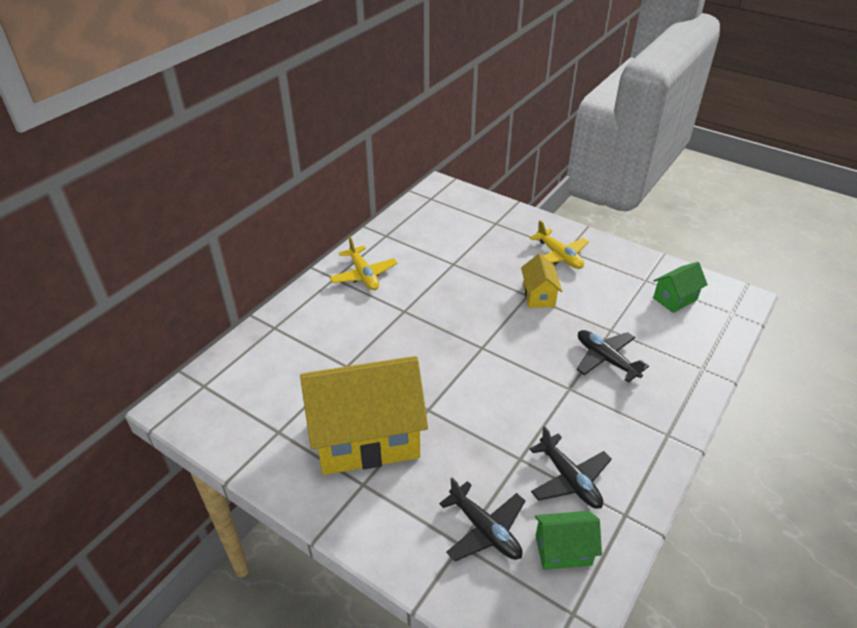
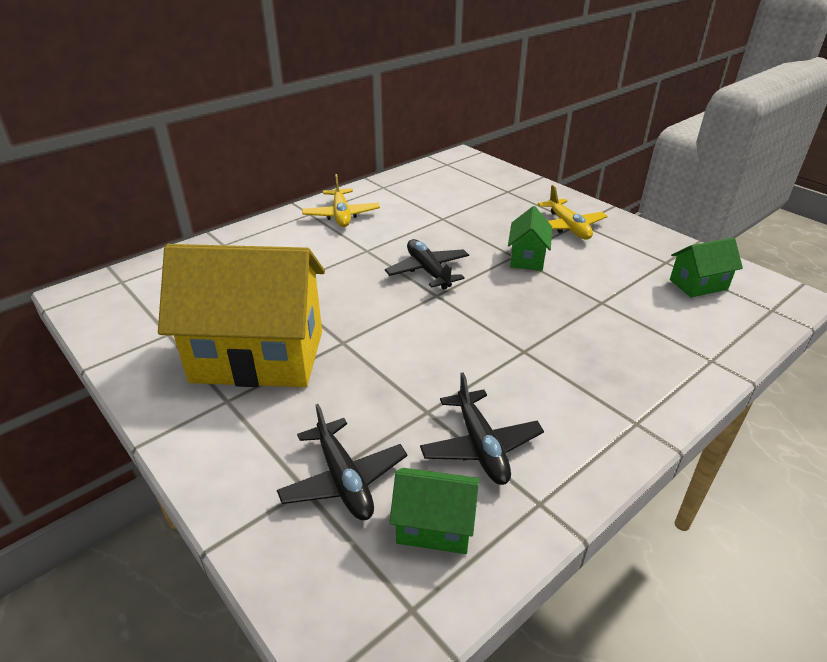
camera: 15 degrees right, 5 degrees down
yellow house [521,253,562,308] -> green house [508,206,552,271]
black plane [576,330,649,383] -> black plane moved to [385,239,469,290]

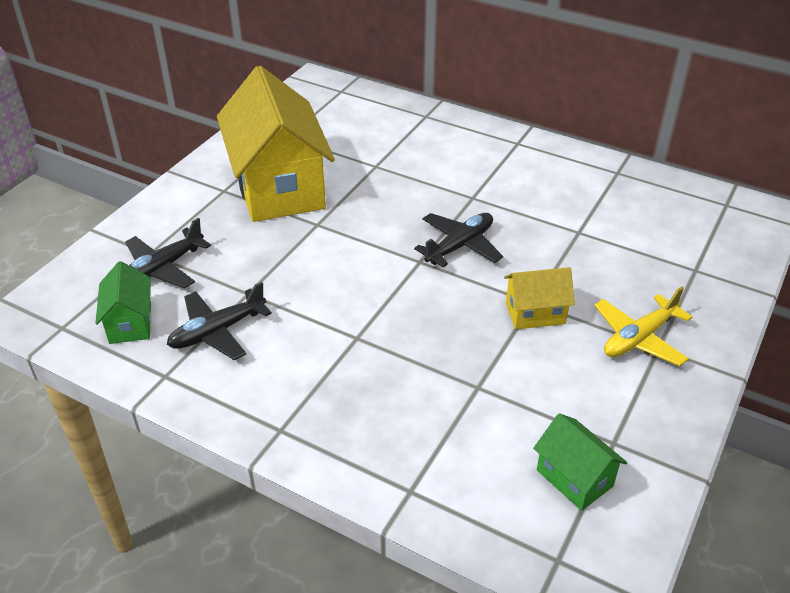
camera: 70 degrees right, 5 degrees up
yellow plane [302,174,380,227] -> none
green house [508,206,552,271] -> yellow house [504,267,575,329]

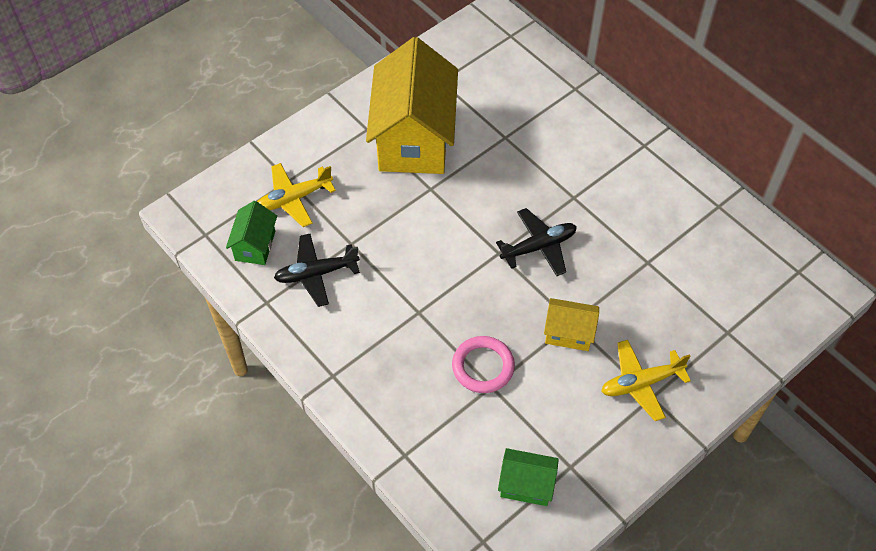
camera: 20 degrees right, 15 degrees up
black plane [125,218,211,288] -> yellow plane [257,163,336,227]
green house [533,413,627,511] -> green house turned 60 degrees counterclockwise [498,448,559,506]
none -> pink ring [452,336,515,393]

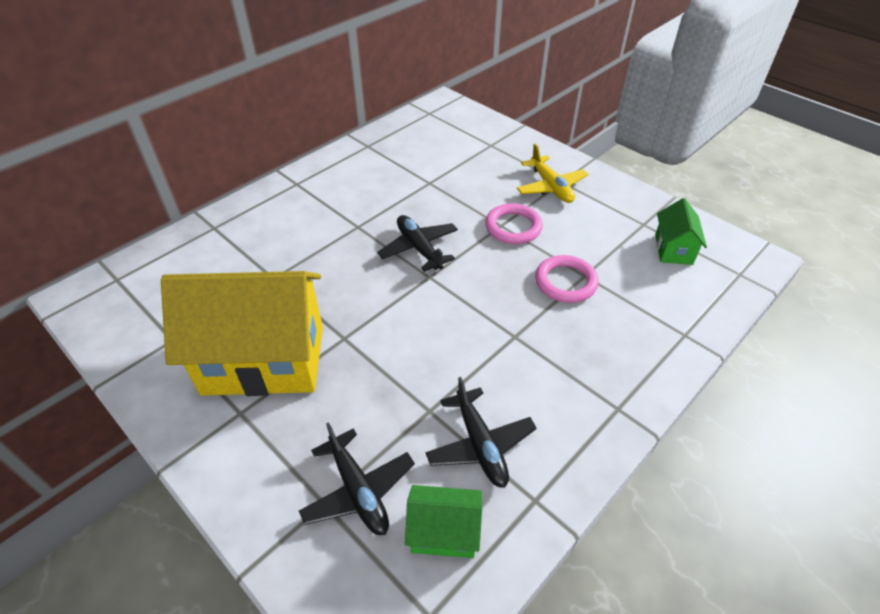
camera: 95 degrees left, 10 degrees down
yellow plane [257,163,336,227] -> black plane [299,422,415,535]
yellow house [544,298,599,351] -> pink ring [485,203,543,244]

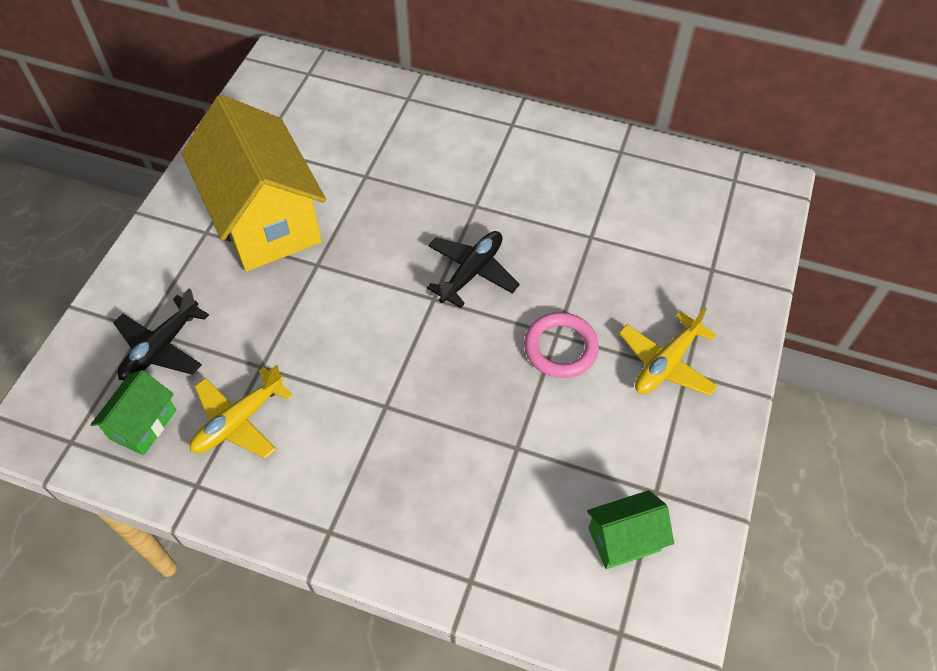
camera: 65 degrees right, 10 degrees up
green house [405,485,482,558] -> green house turned 45 degrees clockwise [90,370,176,455]
black plane [425,377,537,488] -> yellow plane [190,365,293,459]
pink ring [535,255,599,303] -> none

